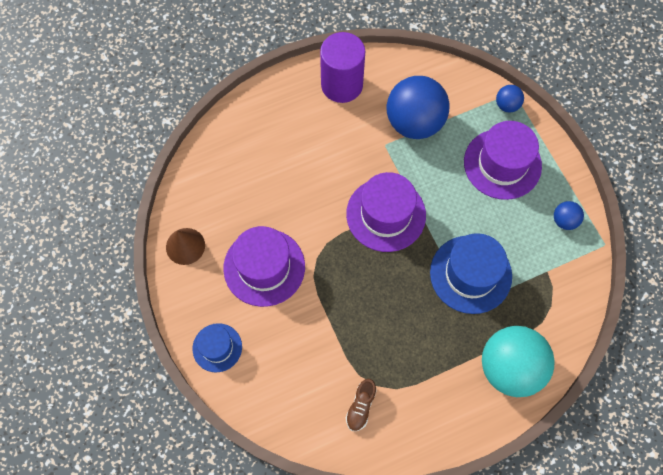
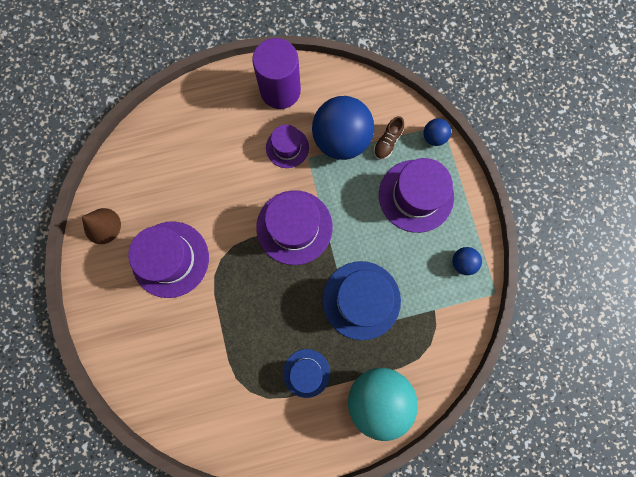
camera: 10 degrees right, 10 degrees up
blue hat [193,323,242,372] -> blue hat moved to [283,349,330,398]
brown shoe [346,379,377,431] -> brown shoe moved to [374,116,404,160]
none -> purple hat [266,124,309,168]

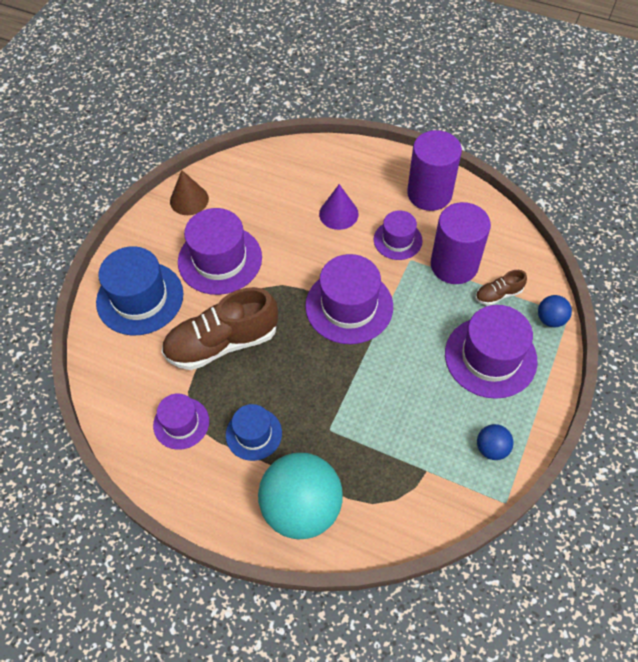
camera: 40 degrees right, 20 degrees down
blue ball [312,96,374,160] -> purple cylinder [431,202,491,284]
blue hat [322,261,401,340] -> blue hat moved to [96,246,183,335]
none -> purple hat [153,393,209,450]
none -> brown shoe [161,287,278,370]
none -> purple cone [319,184,359,230]

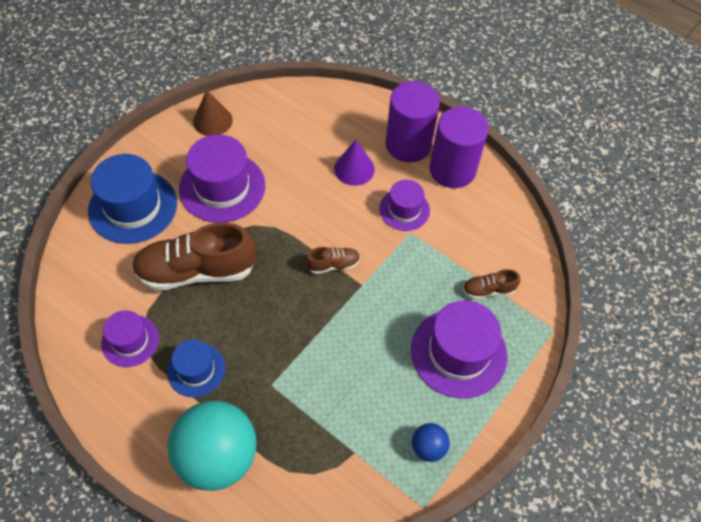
camera: 10 degrees right, 0 degrees up
purple hat [305,254,393,344] -> brown shoe [306,247,360,274]
purple cylinder [431,202,491,284] -> purple cylinder moved to [386,81,440,162]
blue ball [538,295,572,327] -> none

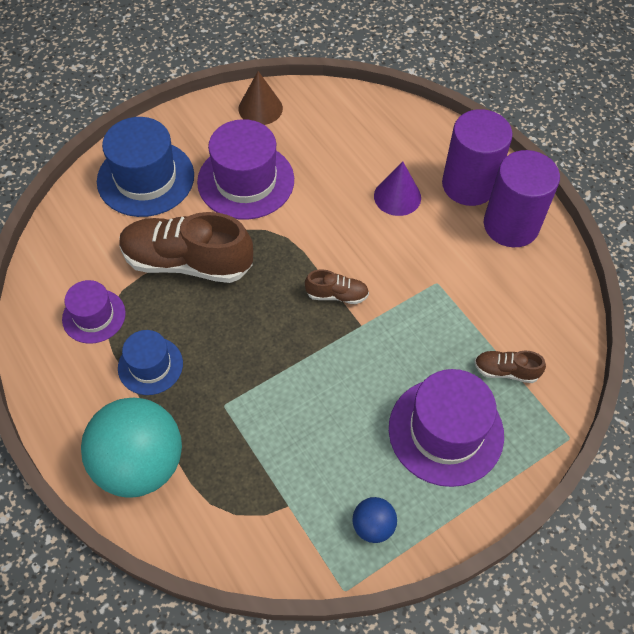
camera: 20 degrees right, 0 degrees up
purple hat [379,180,430,231] -> none

